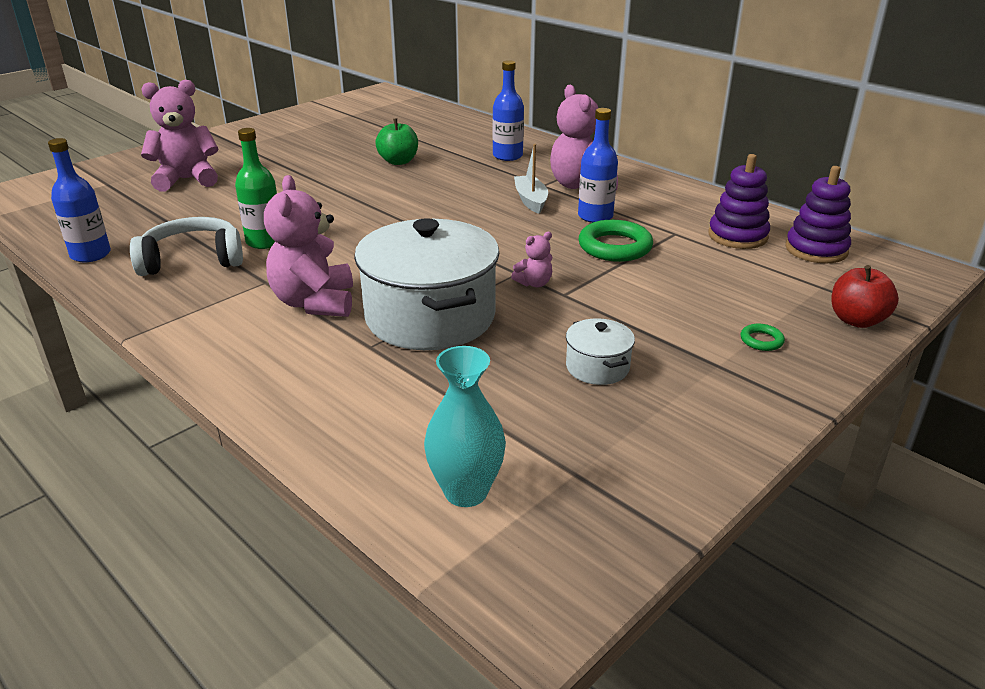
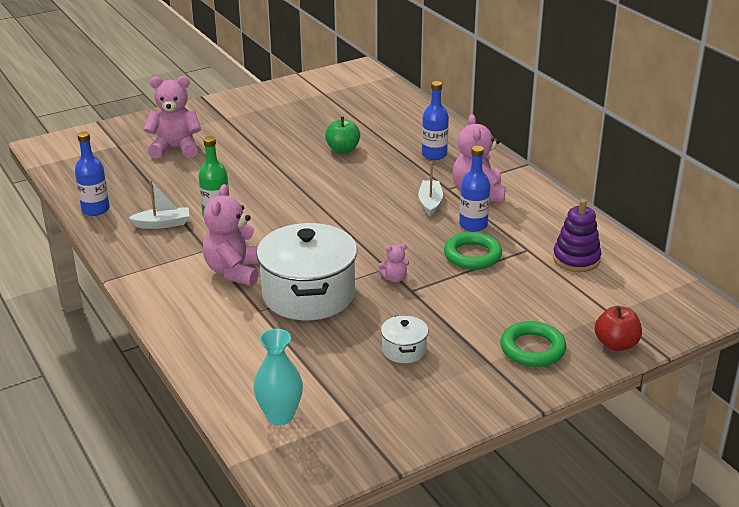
camera: 15 degrees right, 0 degrees up
white headphones [130,217,243,276] -> white boat [129,180,189,229]
green ring [741,324,785,351] -> green ring [500,321,566,367], size x2.10
purple stacking toy [785,166,851,263] -> none

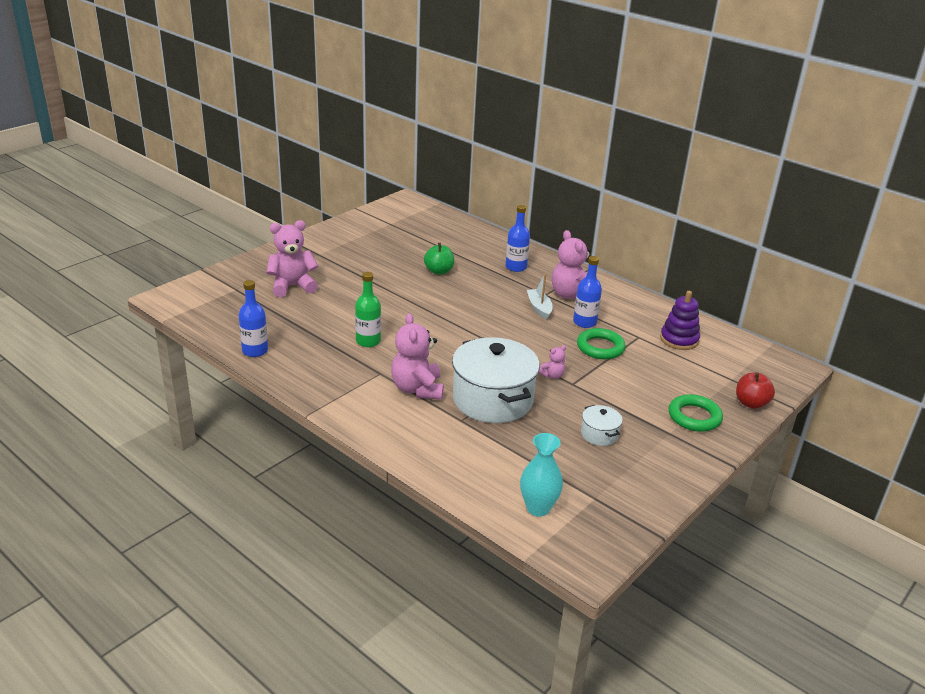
camera: 20 degrees left, 0 degrees up
white boat [129,180,189,229] -> none

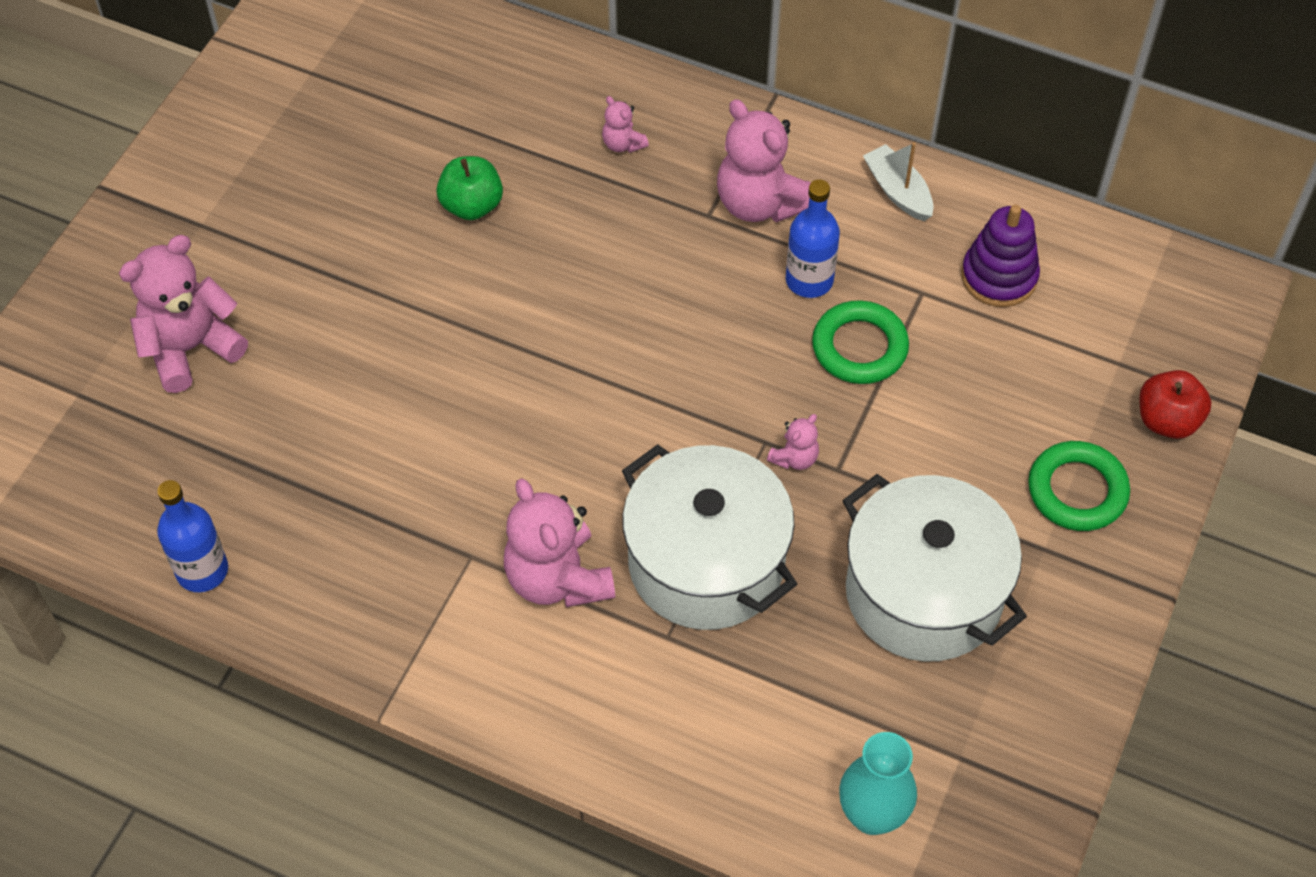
camera: 15 degrees left, 25 degrees up
green bottle [355,272,381,347] -> none
blue bottle [506,205,530,272] -> pink teddy bear [602,96,649,153]
white boat [527,274,553,320] -> white boat moved to [863,142,934,221]
white pot [581,405,623,446] -> white pot [842,474,1027,661], size x2.24

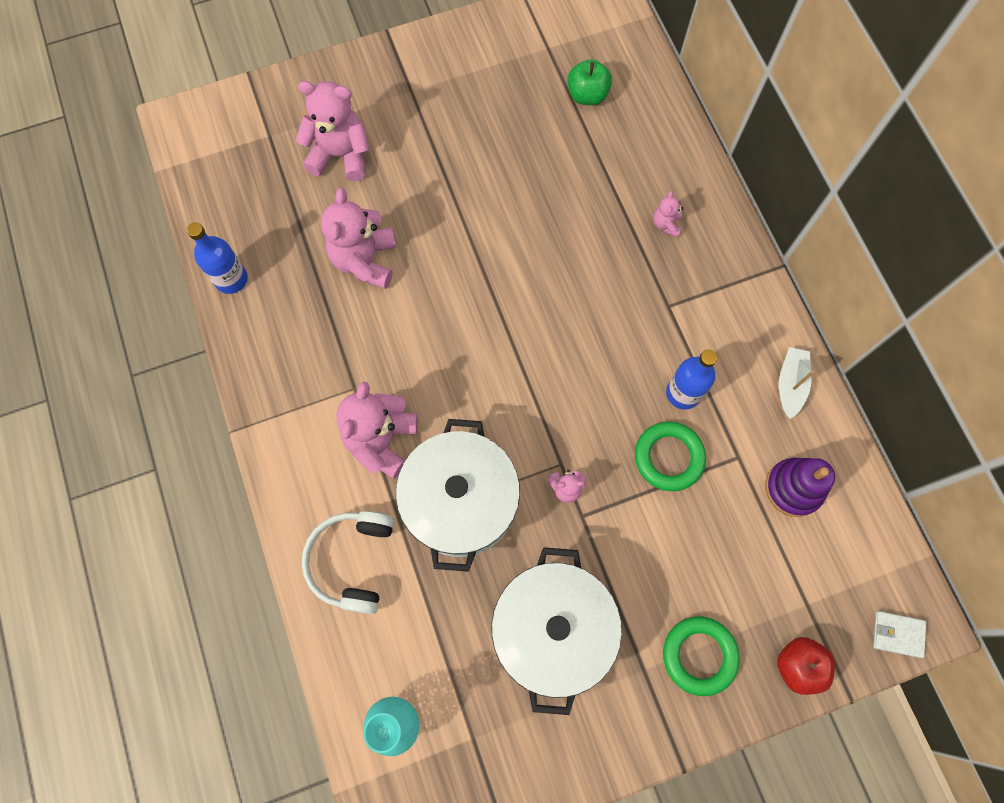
camera: 45 degrees right, 15 degrees up
green apple [436,156,503,220] -> green apple moved to [567,59,612,105]
pink teddy bear [717,99,811,222] -> pink teddy bear moved to [321,188,396,289]
none -> white headphones [302,511,394,614]
none -> white wallet [873,611,926,658]

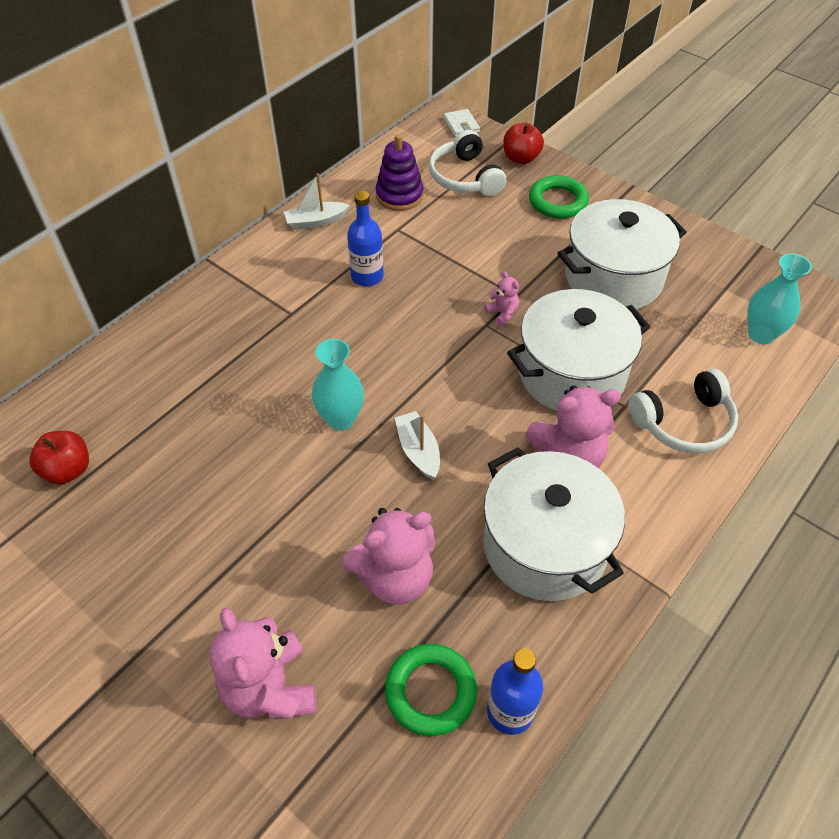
camera: 120 degrees left, 20 degrees down
green apple [567,59,612,105] -> red apple [29,431,89,484]
green ring [635,422,706,491] -> green ring moved to [385,644,477,736]
pink teddy bear [653,191,684,237] -> none
none -> turquoise vase [312,339,364,431]
none -> white boat [395,411,440,480]
none -> white headphones [429,130,506,196]
none -> white pot [483,447,625,601]

